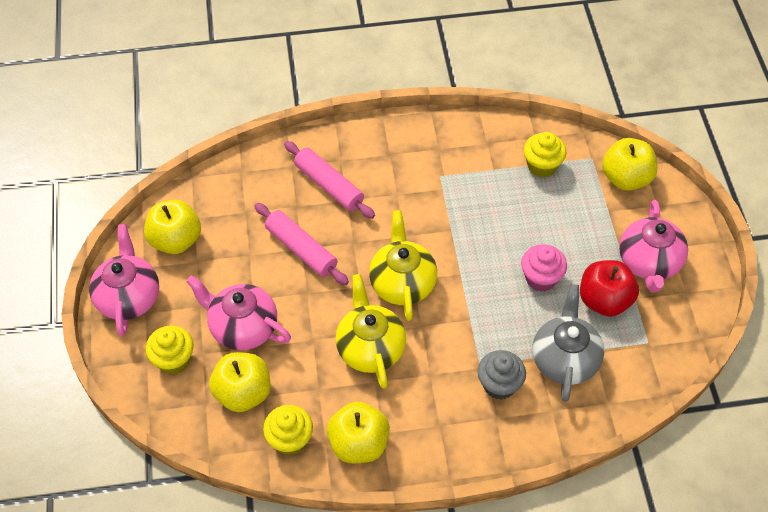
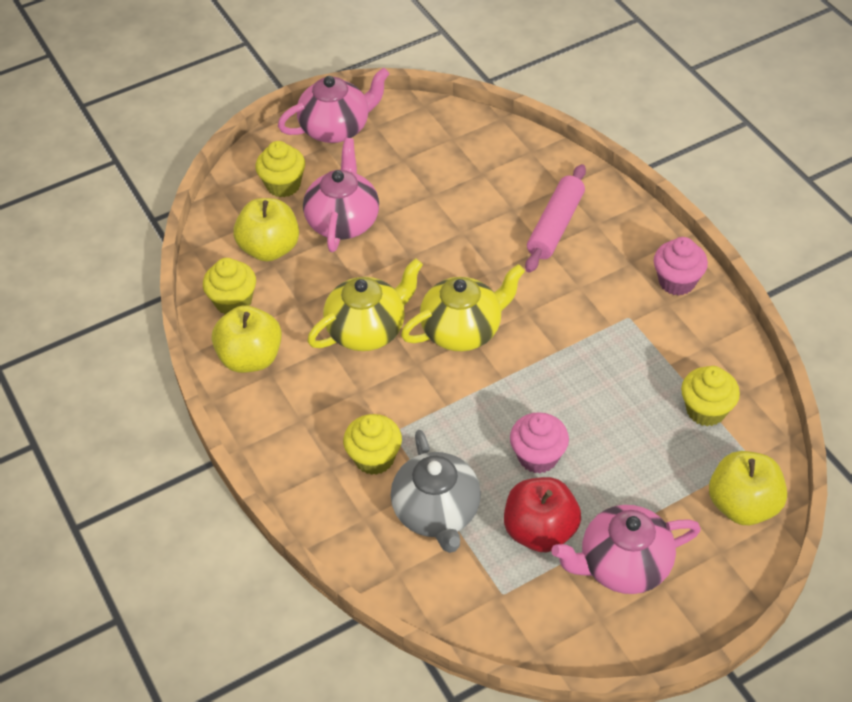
camera: 70 degrees right, 5 degrees down
yellow apple [144,200,201,254] -> none
pink rolling pin [255,203,349,285] -> none
grey cupcake [478,350,526,400] -> yellow cupcake [343,414,402,475]
grey teapot [532,284,604,402] -> grey teapot turned 90 degrees clockwise [391,430,481,553]
none -> pink cupcake [654,237,708,296]

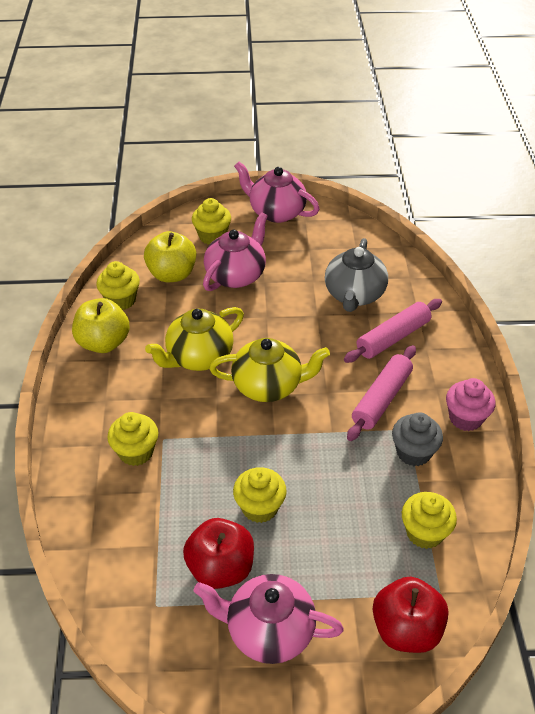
camera: 25 degrees right, 5 degrees down
pink teapot [278,67,390,143] -> pink teapot turned 150 degrees counterclockwise [234,162,319,223]
yellow teapot [307,258,423,351] -> yellow teapot turned 150 degrees clockwise [145,307,244,371]
grey teapot [391,430,481,553] -> grey teapot moved to [325,238,388,312]
pink cupcake [510,412,569,473] -> yellow cupcake [233,467,287,523]
yellow apple [709,451,787,525] -> red apple [373,577,449,653]
none -> pink rolling pin [347,345,416,441]
none -> grey cupcake [392,412,443,466]

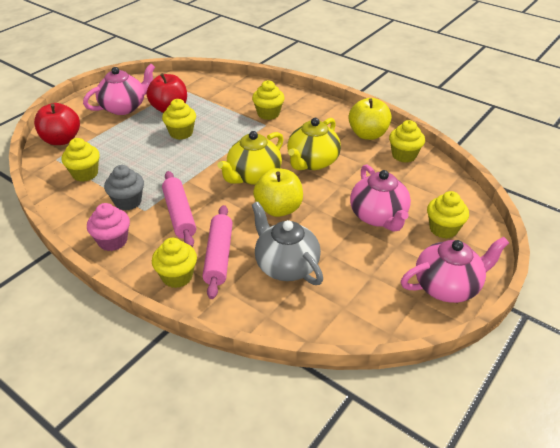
camera: 130 degrees right, 5 degrees down
yellow apple [144,231,196,282] -> yellow apple moved to [253,168,303,217]
yellow teapot [145,307,244,371] -> yellow teapot turned 150 degrees counterclockwise [287,118,341,170]
none -> yellow cupcake [152,238,197,288]

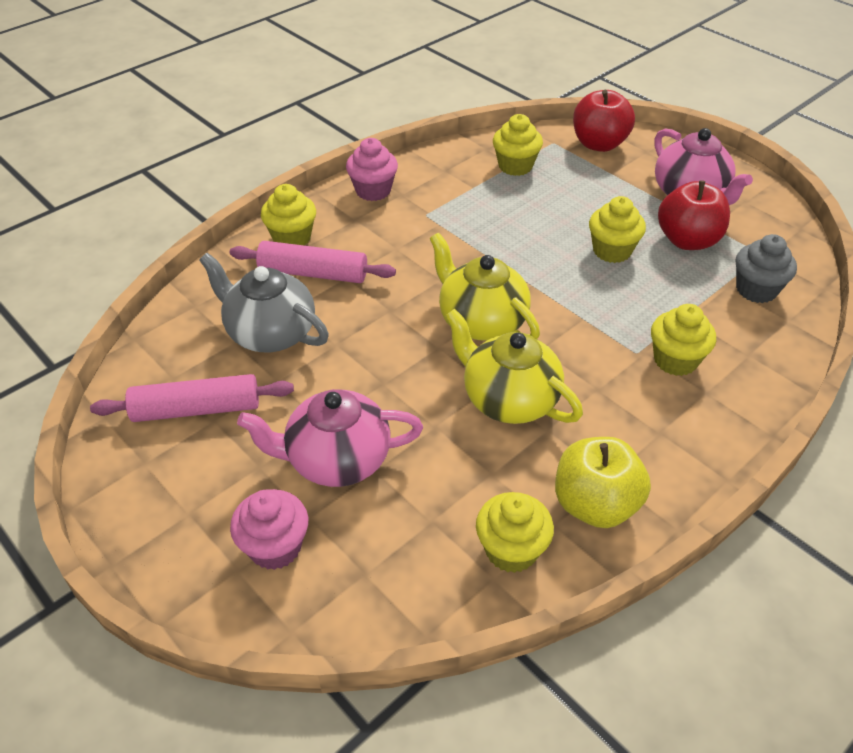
camera: 100 degrees right, 5 degrees up
grey cupcake [104,165,144,211] -> grey cupcake moved to [736,234,797,303]
pink rolling pin [162,171,196,247] -> pink rolling pin moved to [90,374,294,422]
grey teapot [252,202,323,285] -> grey teapot turned 120 degrees counterclockwise [199,253,329,352]
yellow apple [253,168,303,217] -> none
pink teapot [401,237,509,303] -> none
yellow cupcake [427,191,469,239] -> pink cupcake [230,489,308,570]

